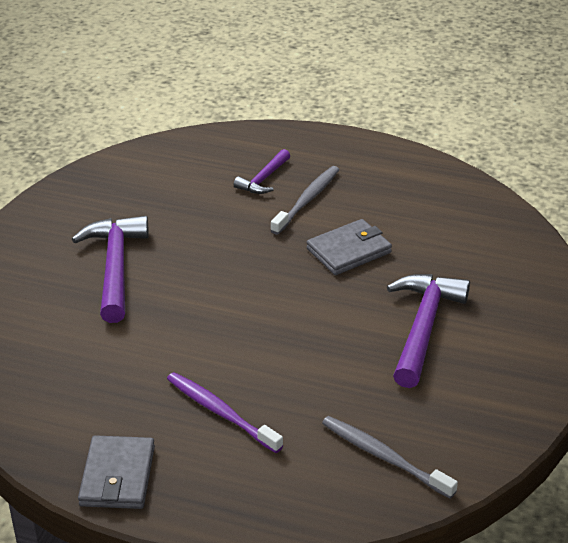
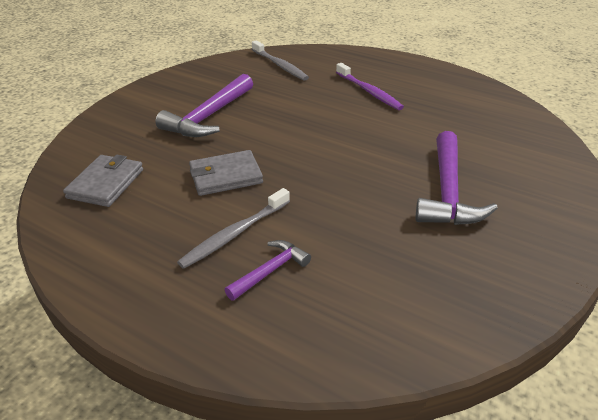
camera: 165 degrees left, 0 degrees up
grey wallet [78,435,155,509] -> grey wallet moved to [63,155,143,207]

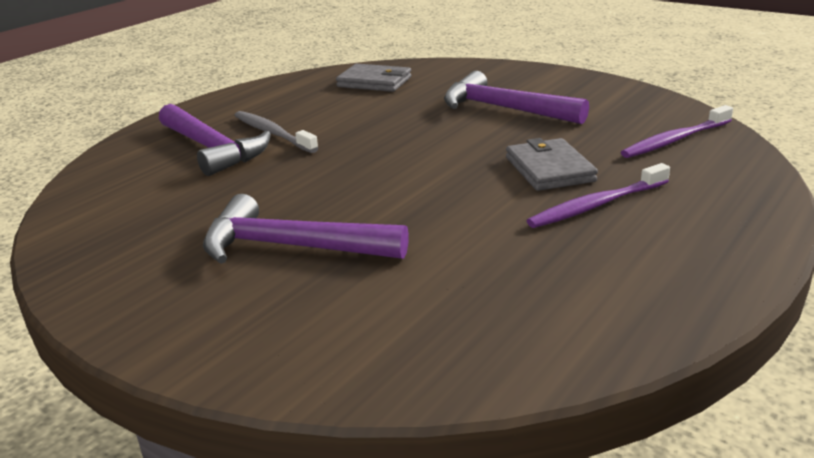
camera: 95 degrees right, 10 degrees down
grey wallet [189,150,263,196] -> grey wallet moved to [506,138,598,191]
purple hammer [225,240,311,301] -> purple hammer [159,104,271,176], size x1.82
grey toothbrush [252,40,309,81] -> purple toothbrush [621,105,733,158]

